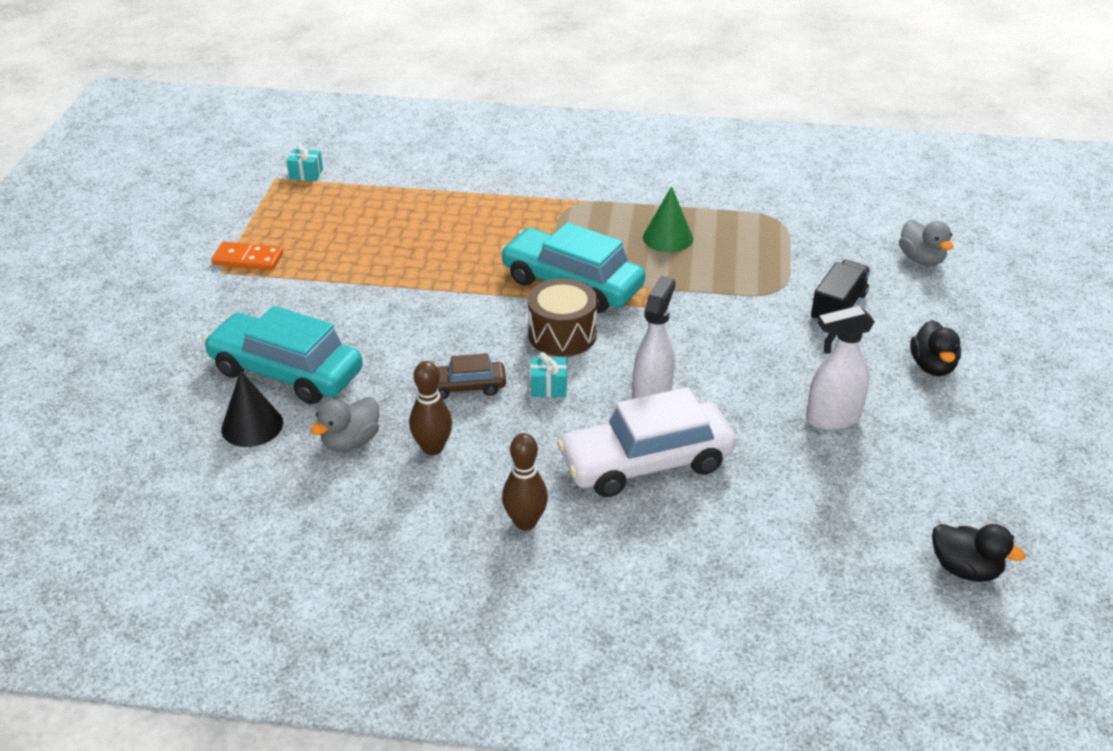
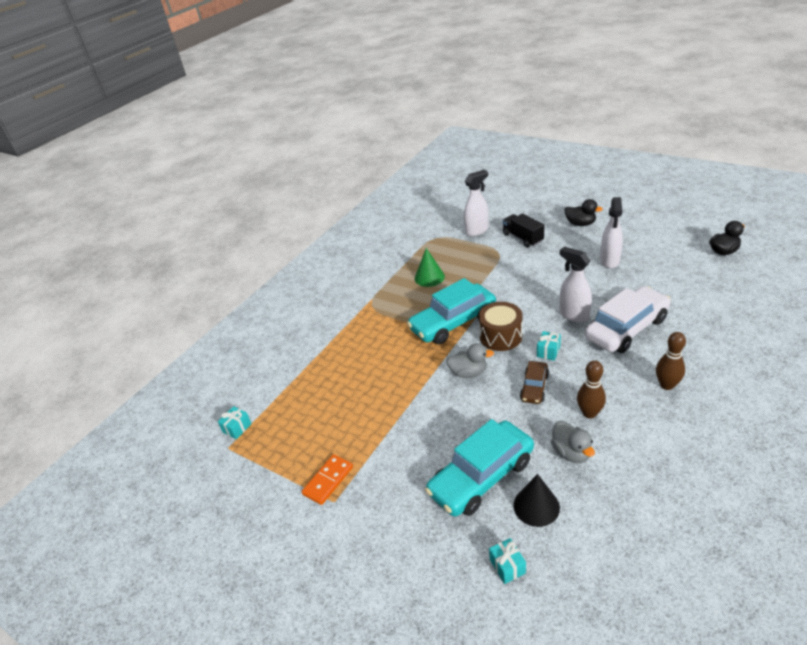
camera: 60 degrees left, 0 degrees up
white car [557,387,736,497] -> white car turned 135 degrees counterclockwise [585,286,671,353]
grey duck [899,220,953,266] -> grey duck moved to [446,343,494,378]
none -> white spray bottle [464,170,489,236]
none -> turquoise gift [489,538,526,584]

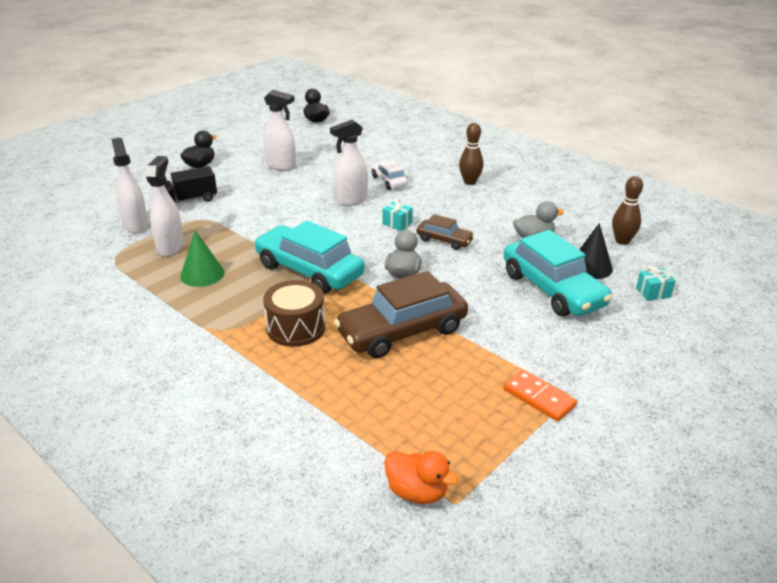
camera: 85 degrees left, 5 degrees down
turquoise gift [218,406,252,439] -> orange duck [384,451,459,504]
turquoise car [407,278,496,344] -> turquoise car turned 150 degrees clockwise [254,221,365,294]
brown drum [479,302,522,351] -> brown drum moved to [263,280,325,347]
brown bowling pin [577,360,606,418] -> brown bowling pin moved to [612,176,643,245]
white car [585,286,671,353] -> white car [371,160,408,190], size x0.51
none -> white spray bottle [146,156,184,257]
none -> brown car [334,271,468,358]

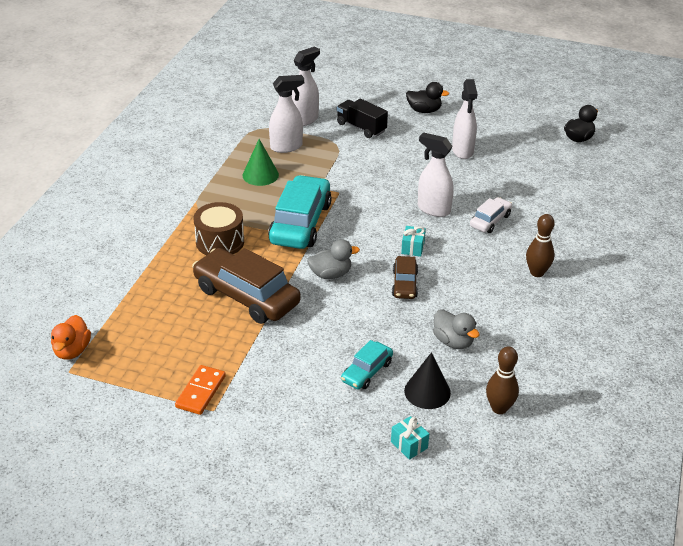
camera: 65 degrees right, 5 degrees up
turquoise car [503,230,612,317] -> turquoise car [341,340,393,389], size x0.51

